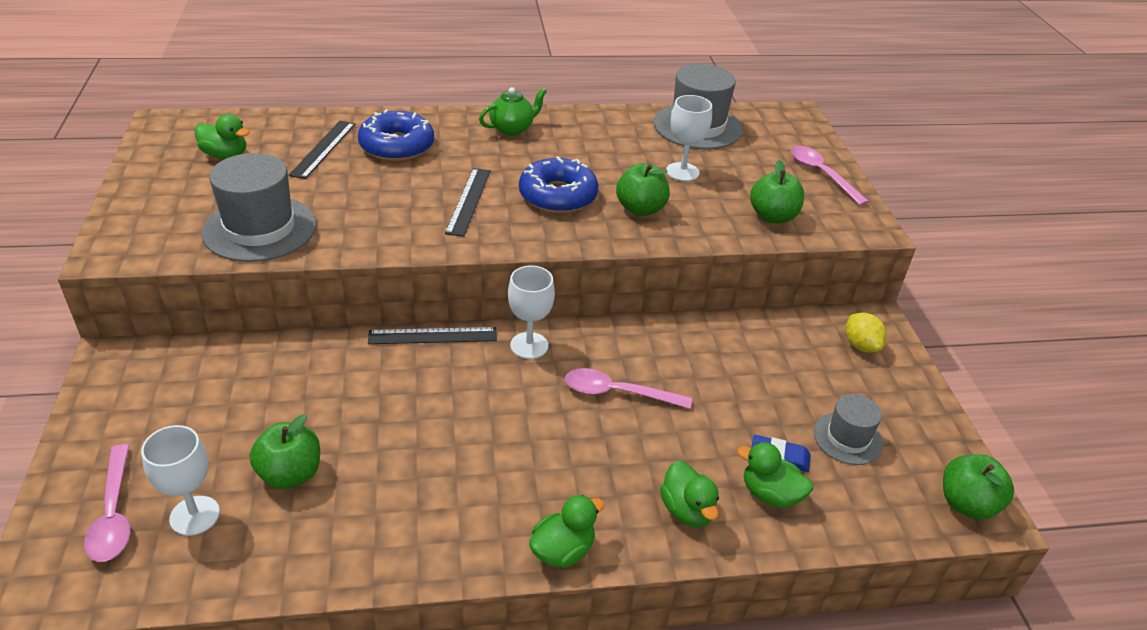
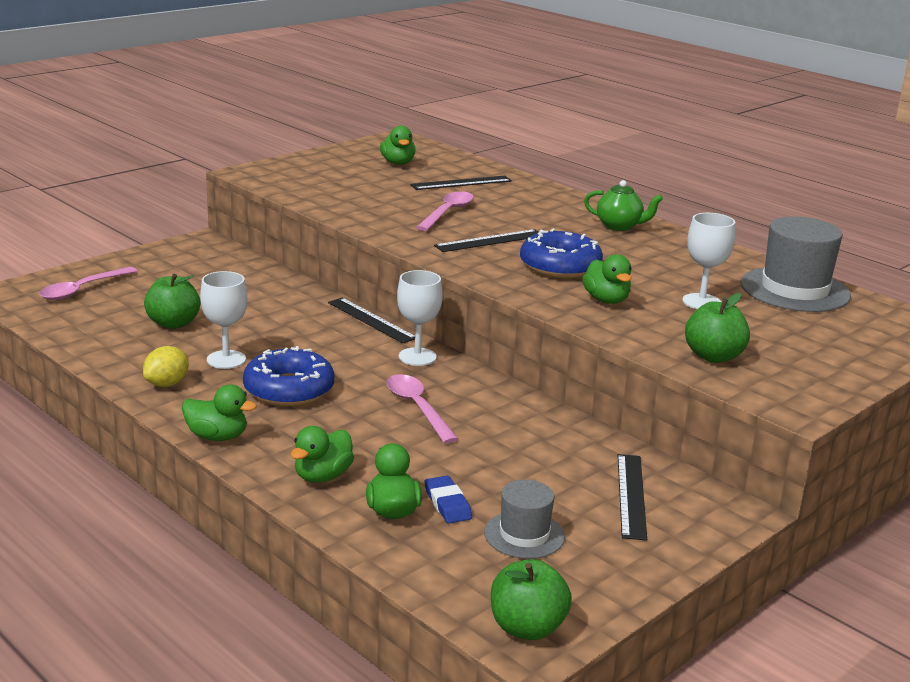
camera: 55 degrees right, 15 degrees down
white goblet [141,425,220,536] -> white goblet moved to [200,271,247,369]
grey hat [201,153,316,262] -> none
blue donut [358,109,434,161] -> blue donut moved to [243,346,334,406]
green apple [616,163,670,216] -> green duck [582,254,631,304]
pink spoon [791,146,869,206] -> pink spoon moved to [416,191,474,231]
yellow lemon [846,313,886,353] -> yellow lemon moved to [143,346,189,387]
none -> black ruler [618,454,647,541]

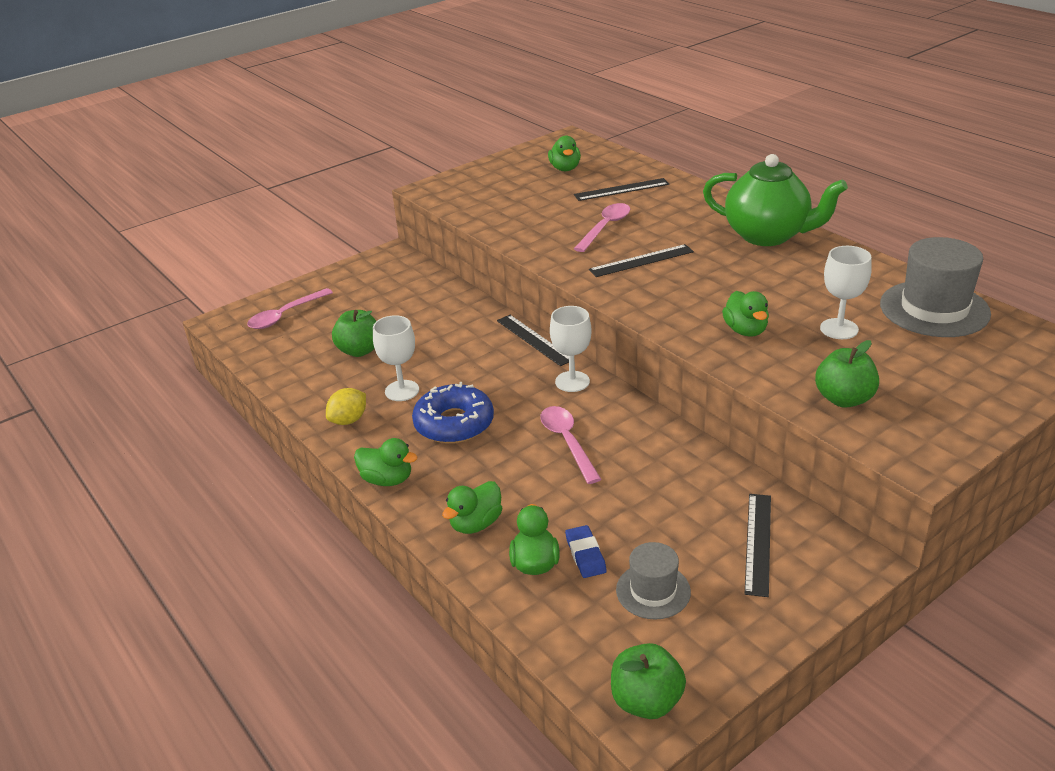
camera: 10 degrees right, 10 degrees up
blue donut [520,229,603,278] -> none
green teapot [584,180,663,231] -> green teapot [703,154,848,246], size x1.89

